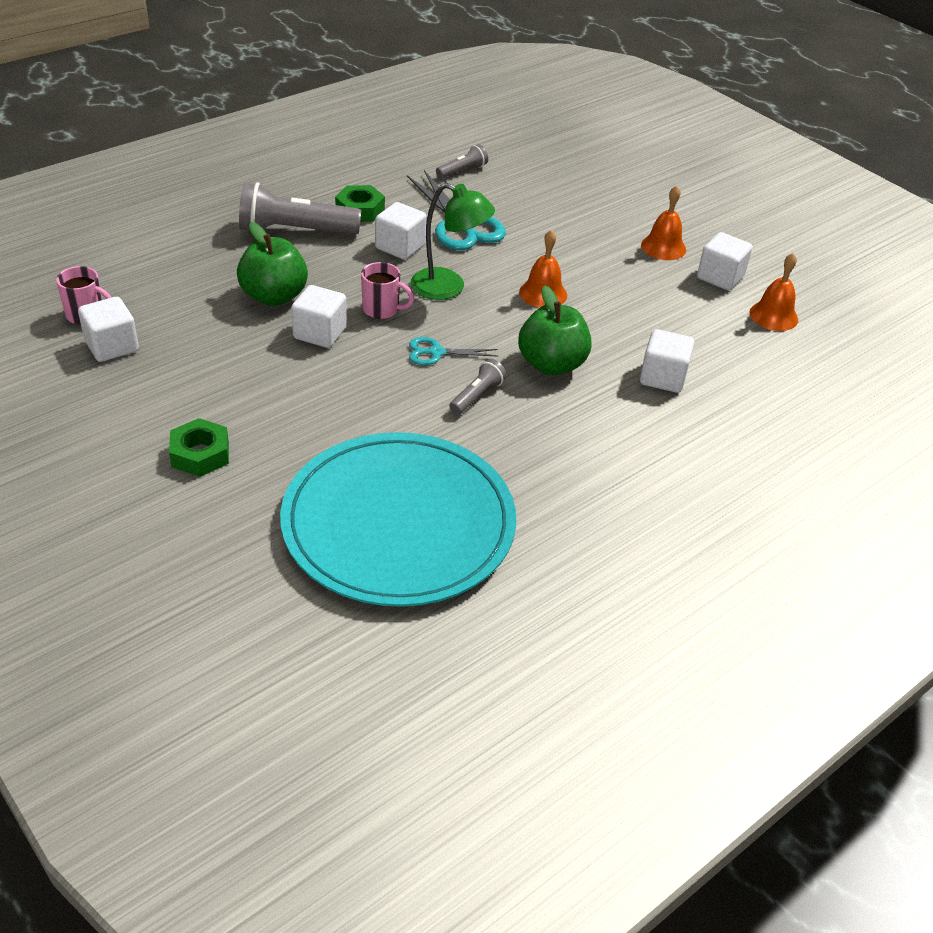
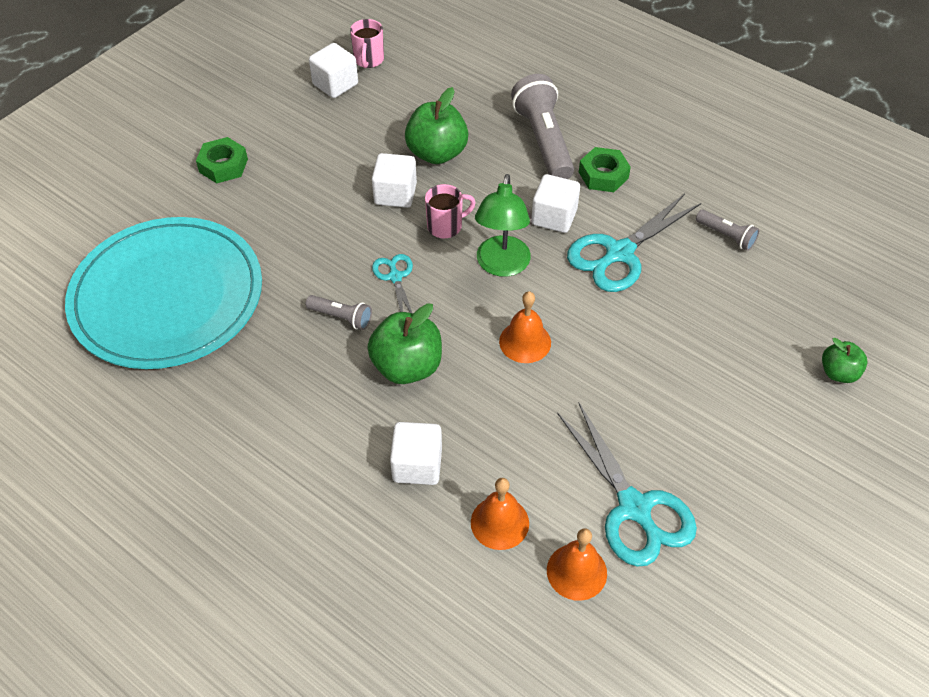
camera: 80 degrees right, 10 degrees up
pink mug [361,262,414,319] -> pink mug turned 120 degrees counterclockwise [425,184,476,238]
orange bell [641,185,686,260] -> orange bell moved to [471,478,529,550]
white cube [697,232,753,290] -> turquoise scissors [557,403,697,567]
none -> green apple [822,338,868,383]

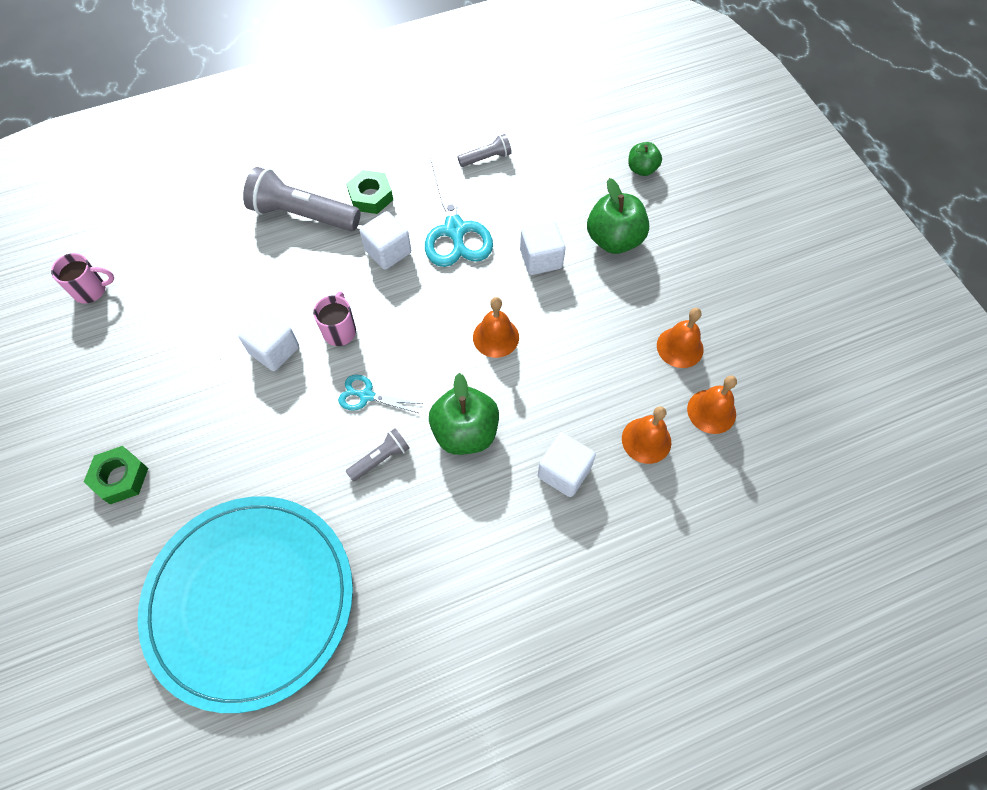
camera: 60 degrees left, 10 degrees up
white cube [309,43,358,98] -> white cube moved to [520,221,565,275]
pink mug [350,19,384,68] -> pink mug turned 45 degrees counterclockwise [51,253,114,304]
green apple [405,87,468,164] -> green apple moved to [587,178,649,254]
green lamp [475,174,531,277] -> none
turquoise scissors [557,403,697,567] -> orange bell [657,308,704,368]

